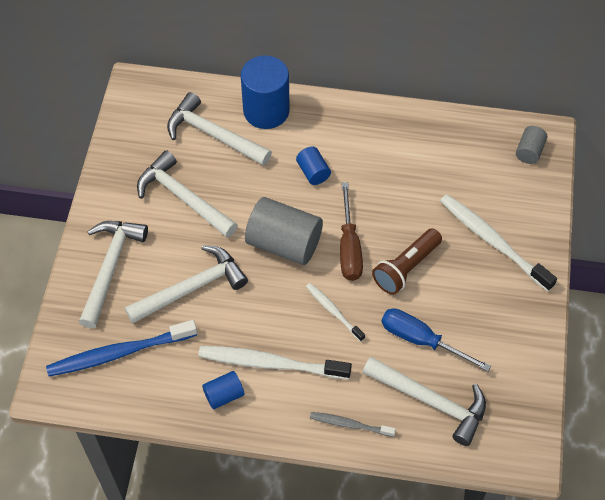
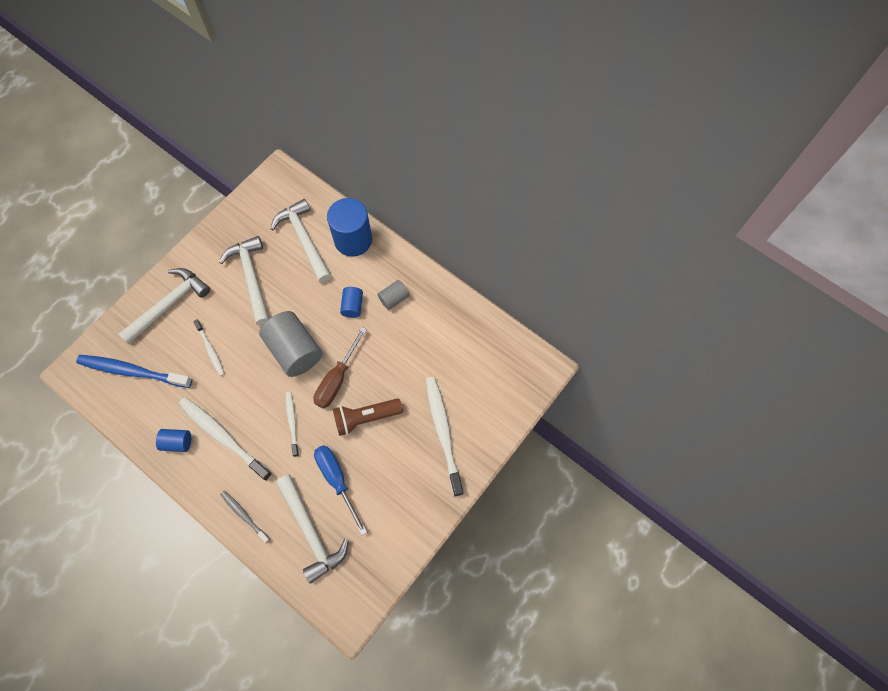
camera: 30 degrees right, 10 degrees up
white hammer [125,245,248,324] -> white toothbrush [193,319,225,376]
grey cylinder [516,126,547,164] -> grey cylinder moved to [378,280,409,310]

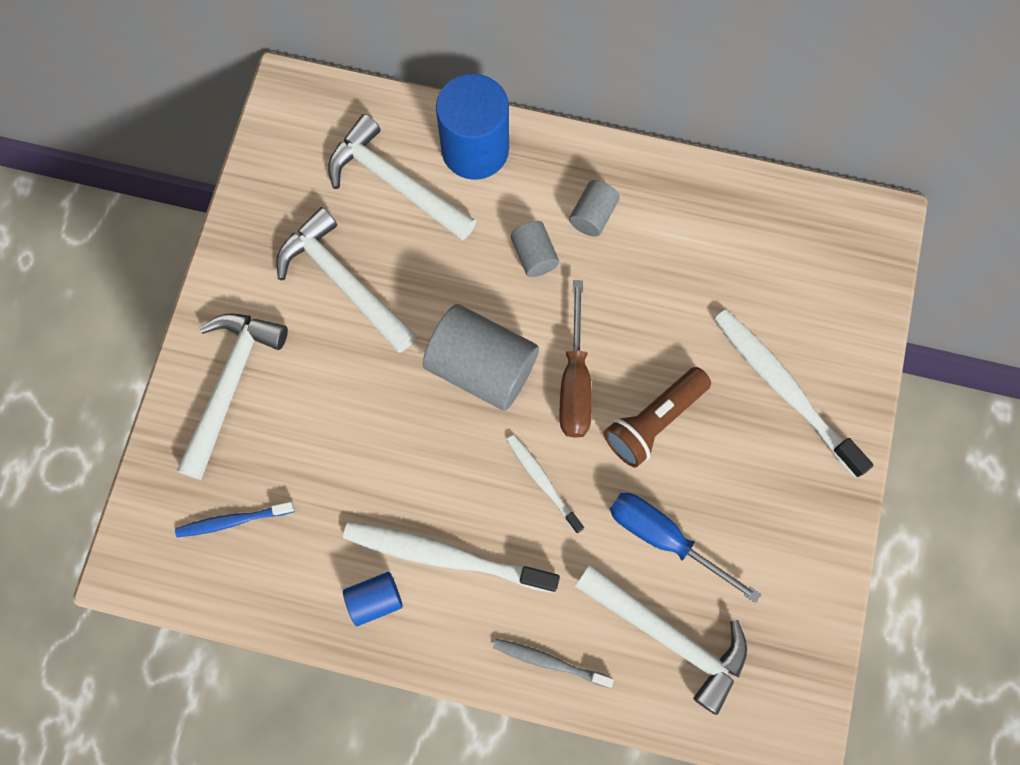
camera: 25 degrees left, 5 degrees up
blue toothbrush [76,355,192,388] -> blue toothbrush [175,502,294,537], size x0.55
white toothbrush [193,319,225,376] -> none
blue cylinder [340,287,363,318] -> grey cylinder [511,221,559,277]

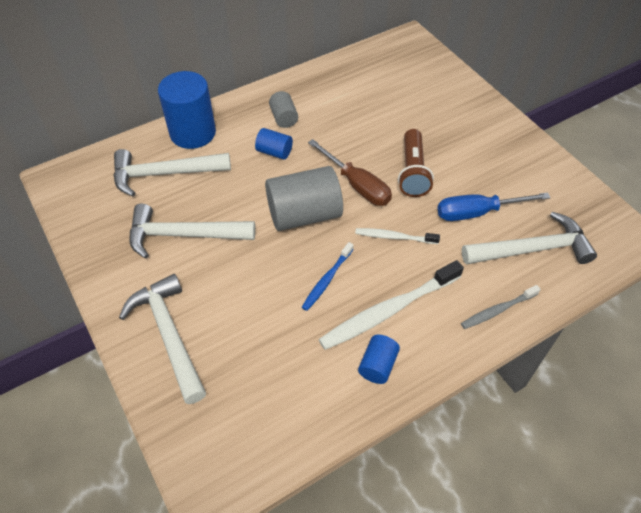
camera: 45 degrees left, 20 degrees down
blue toothbrush [175,502,294,537] -> blue toothbrush moved to [302,242,354,311]
grey cylinder [511,221,559,277] -> blue cylinder [255,128,293,160]
white toothbrush [714,309,874,478] -> none

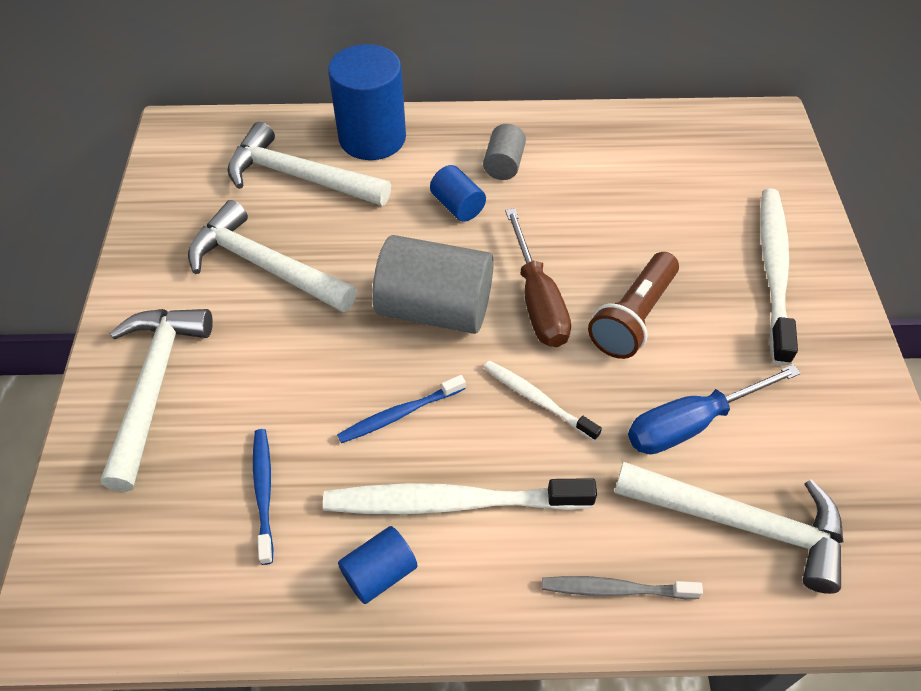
camera: 30 degrees right, 0 degrees up
blue screwdriver [437,192,551,221] -> blue screwdriver turned 45 degrees counterclockwise [628,364,801,454]
none -> blue toothbrush [253,429,274,565]
none -> white toothbrush [760,188,798,366]

